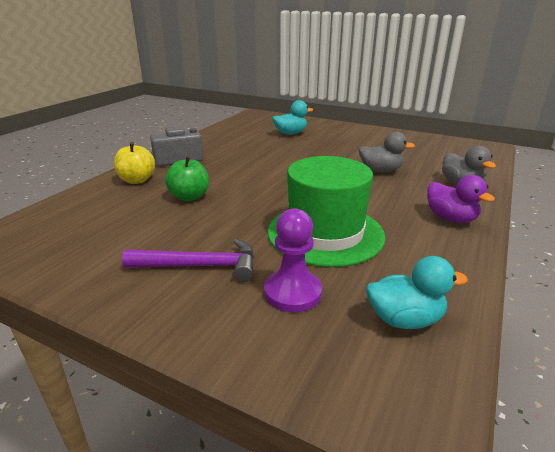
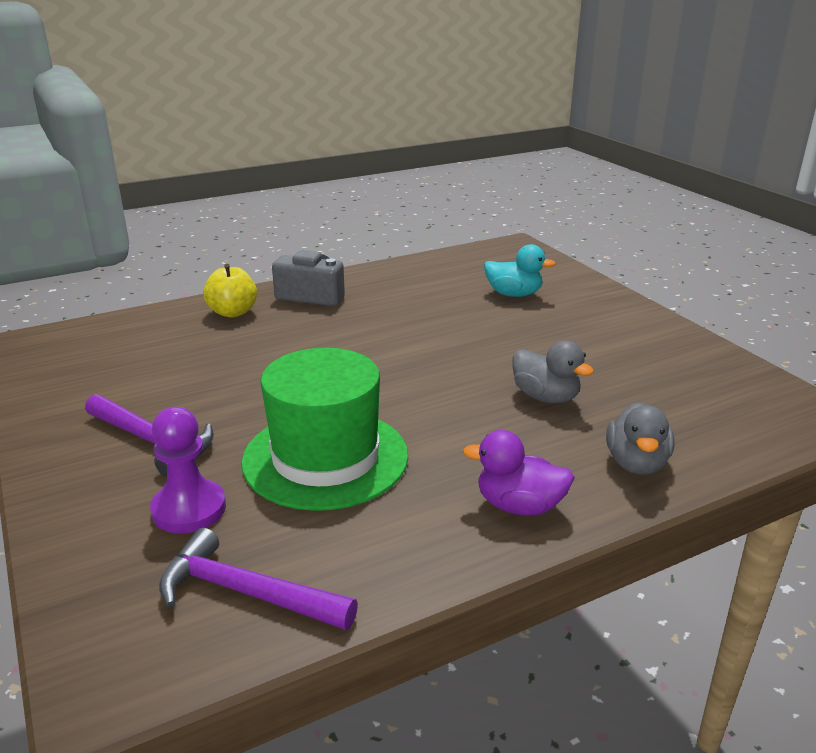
camera: 35 degrees right, 0 degrees up
green apple [165,156,209,201] -> none
turquoise duck [366,256,468,329] -> purple hammer [159,528,358,630]
purple duck [427,175,495,223] -> purple duck turned 105 degrees clockwise [463,430,575,516]

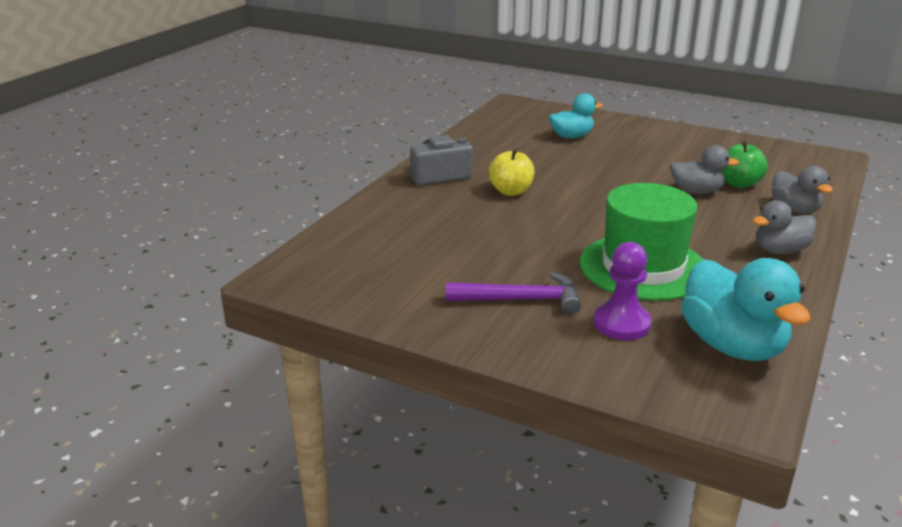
camera: 35 degrees left, 0 degrees up
purple hammer [159,528,358,630] -> turquoise duck [681,258,810,361]
yellow apple [203,264,257,318] -> yellow apple moved to [488,148,535,196]
purple duck [463,430,575,516] -> grey duck [752,200,817,254]
none -> green apple [722,140,768,188]

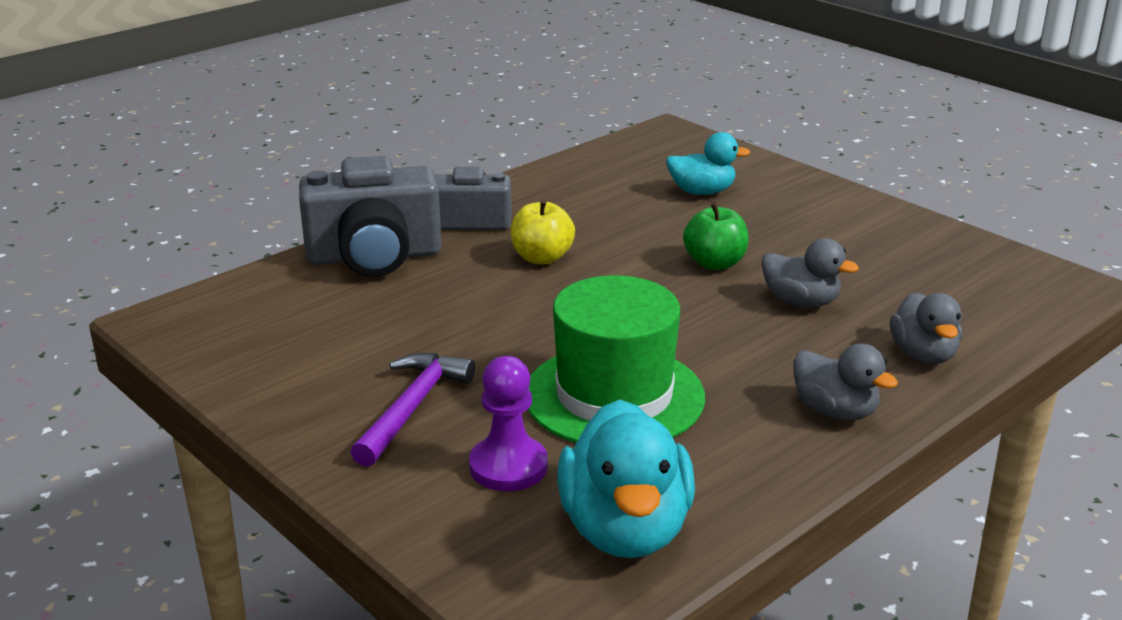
camera: 20 degrees right, 0 degrees up
purple hammer [446,272,581,314] -> purple hammer turned 90 degrees counterclockwise [351,353,475,467]
green apple [722,140,768,188] -> green apple moved to [683,202,748,270]
grey duck [752,200,817,254] -> grey duck turned 135 degrees counterclockwise [793,343,898,421]
none -> grey camera [299,156,442,277]

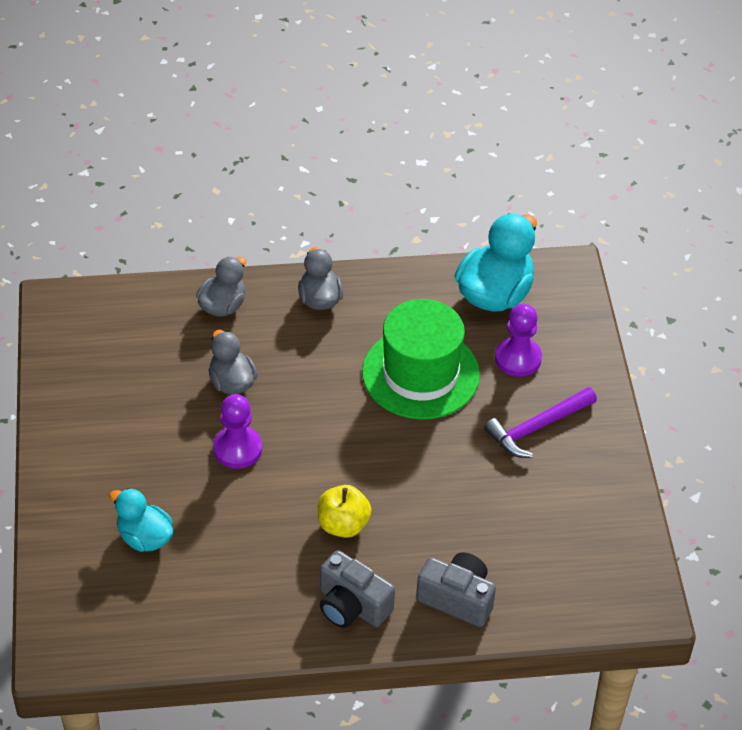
camera: 145 degrees left, 20 degrees up
grey camera [299,156,442,277] -> grey camera [416,552,496,627], size x0.64
green apple [683,202,748,270] -> purple pawn [213,394,262,469]

